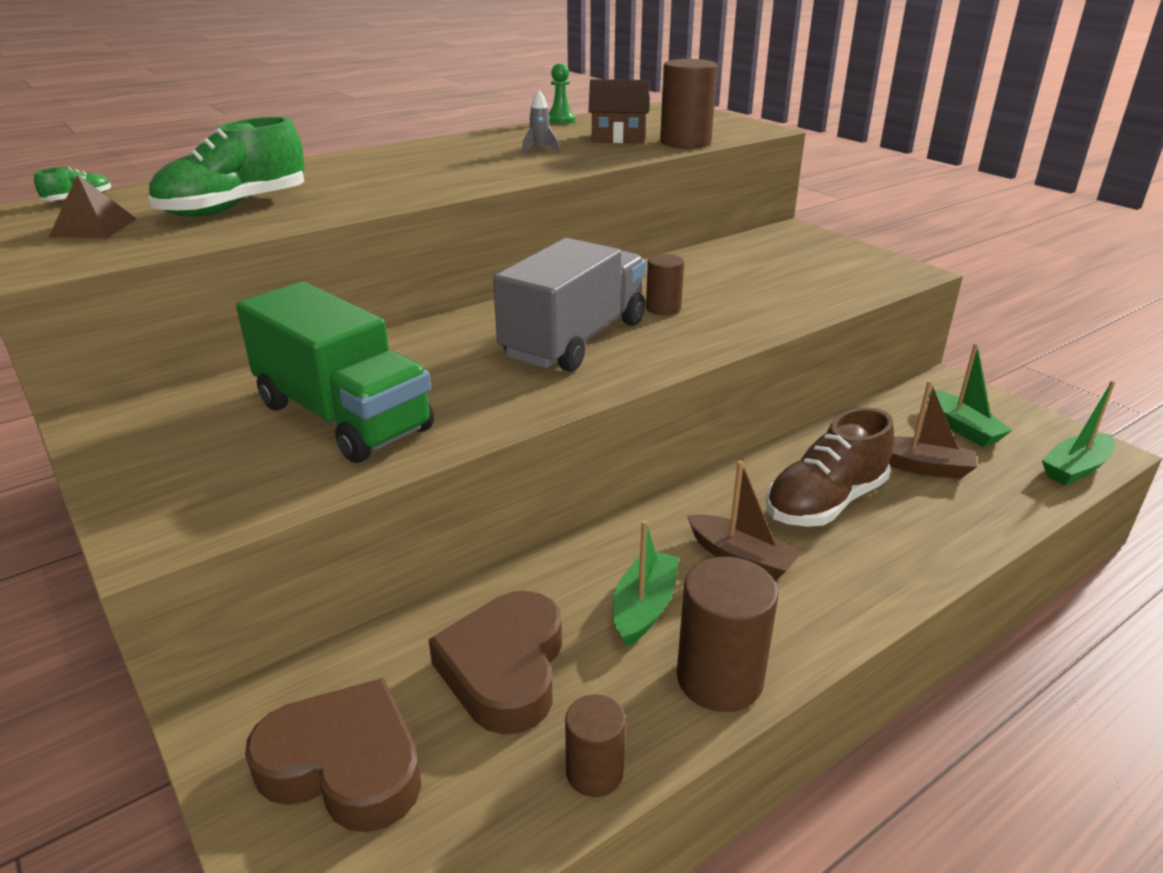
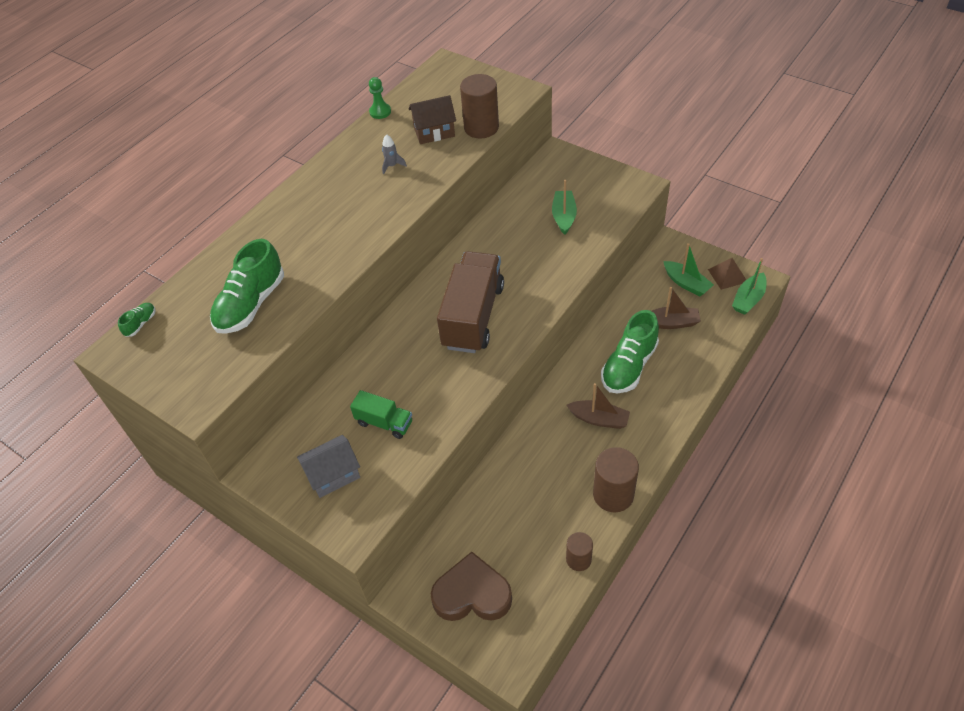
camera: 15 degrees left, 20 degrees up
brown pyramid [49,174,137,238] -> brown pyramid moved to [708,258,746,290]
green truck [236,282,434,463] -> green truck [350,390,412,439], size x0.50
brown heart [429,591,562,734] -> none
grey truck [493,238,646,372] -> brown truck [437,251,504,353]
green boat [613,520,679,647] -> green boat moved to [552,180,577,235]
brown cylinder [646,254,684,315] -> none
brown shoe [766,407,894,527] -> green shoe [601,310,659,393]
none -> grey house [297,435,360,498]

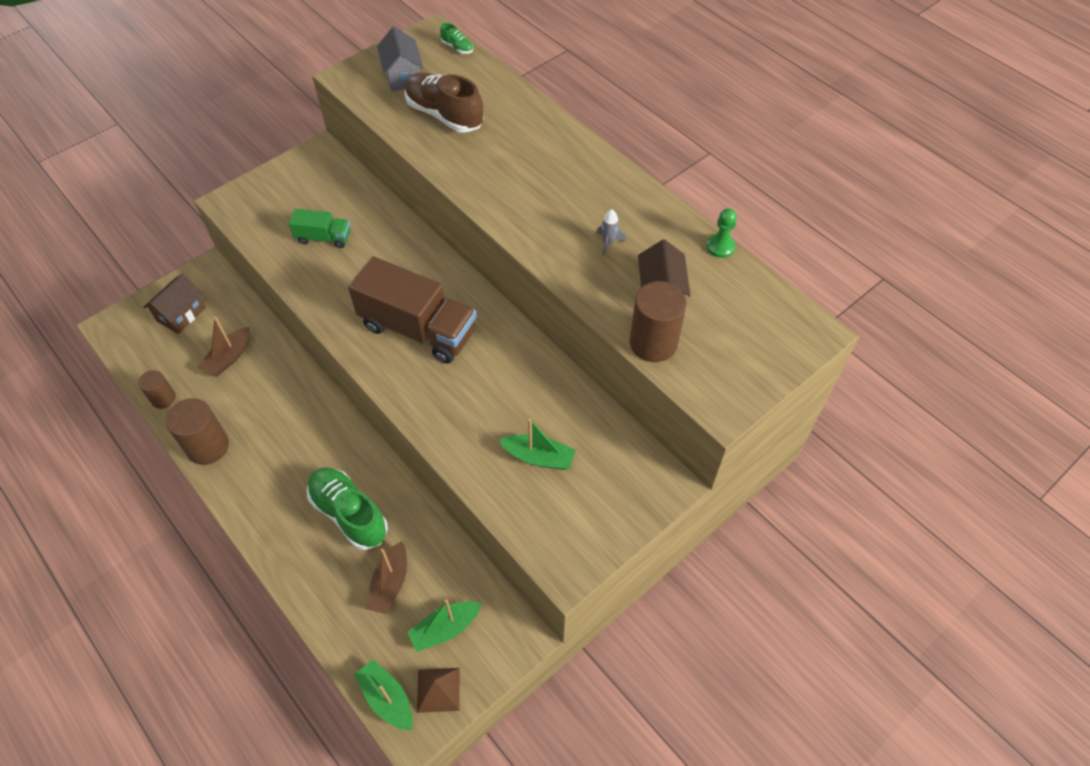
camera: 100 degrees right, 5 degrees up
green shoe [210,239,284,334] -> brown shoe [405,72,484,133]
grey house [297,435,360,498] -> grey house moved to [377,27,423,91]
green truck [350,390,412,439] -> green truck turned 120 degrees counterclockwise [289,209,350,248]
brown heart [431,552,512,621] -> brown house [144,274,206,334]
brown boat [567,383,630,429] -> brown boat moved to [197,316,250,377]

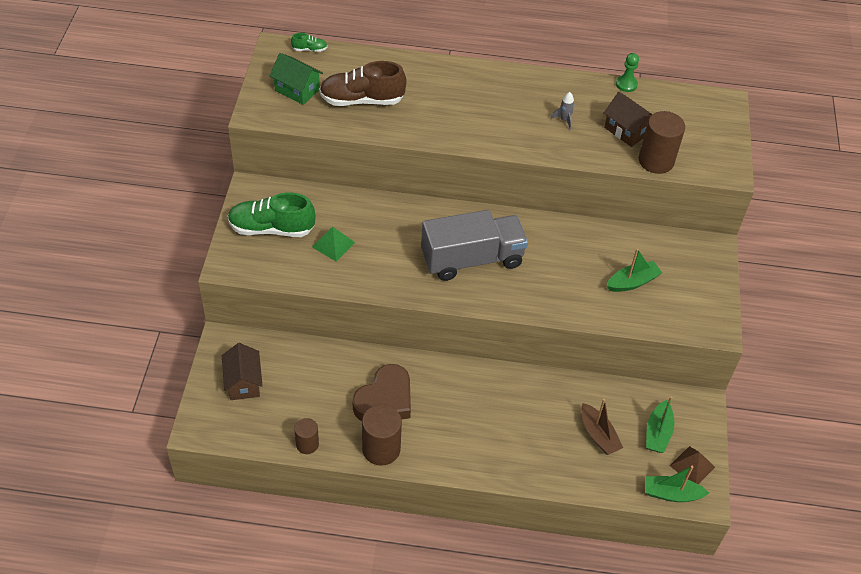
camera: 45 degrees left, 5 degrees down
brown boat [197,316,250,377] -> none
green truck [289,209,350,248] -> green pyramid [312,227,355,261]
green shoe [307,467,388,550] -> green shoe moved to [228,193,315,237]
brown truck [348,256,477,364] -> grey truck [421,210,528,281]
grey house [377,27,423,91] -> green house [270,53,323,105]
none -> brown heart [353,364,411,421]

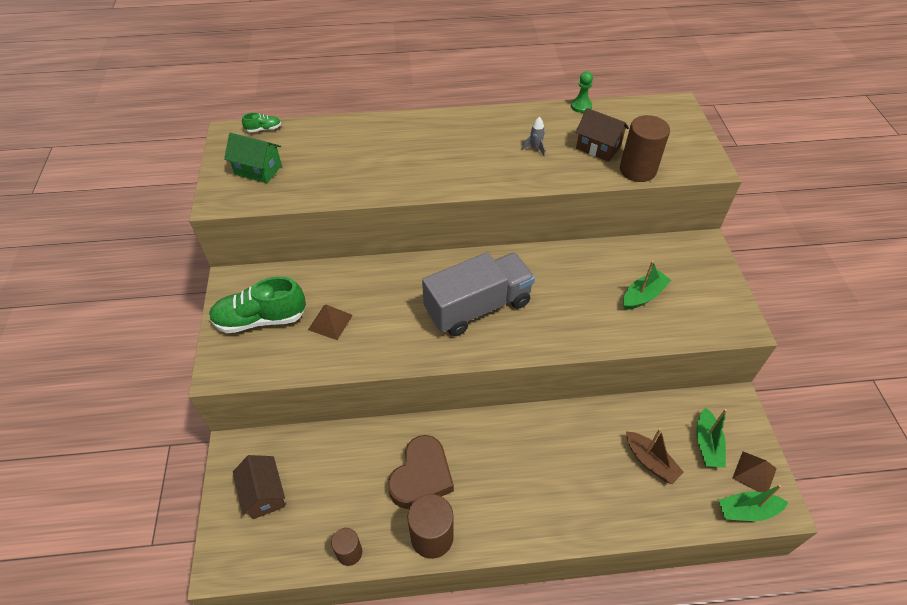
camera: 10 degrees left, 0 degrees up
green pyramid [312,227,355,261] -> brown pyramid [308,305,353,340]
brown shoe [319,61,407,106] -> none

